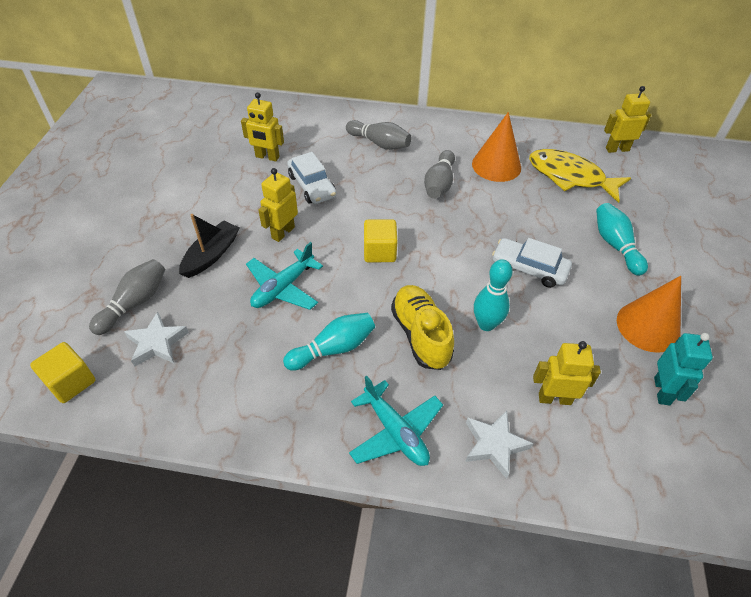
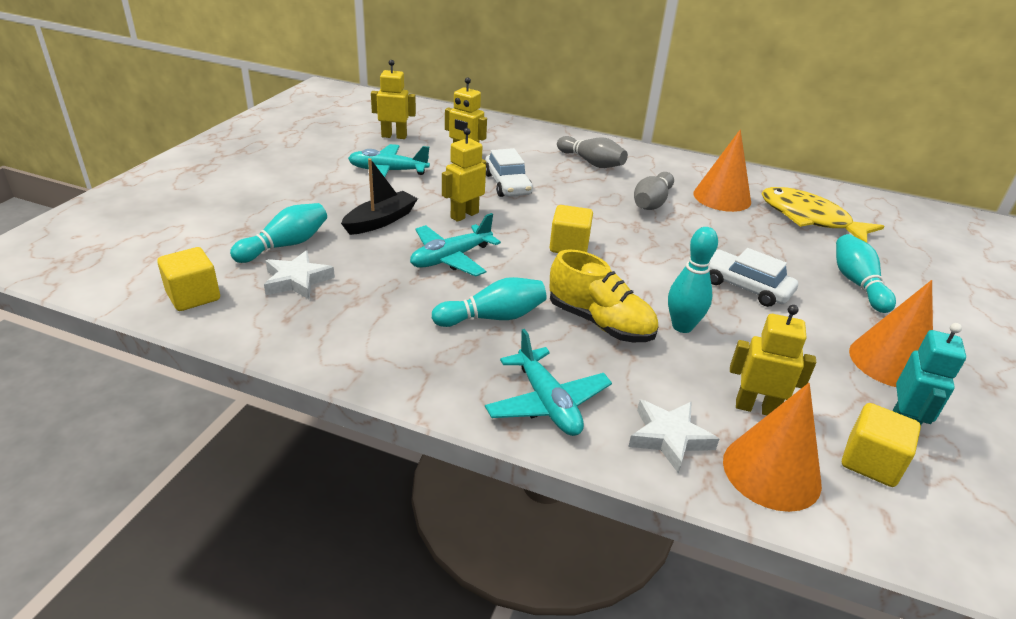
camera: 10 degrees right, 15 degrees down
grey bowling pin [89,259,165,335] -> turquoise bowling pin [230,203,327,263]
yellow shoe [391,285,454,370] -> yellow shoe turned 135 degrees clockwise [550,249,658,342]
yellow robot [604,86,651,153] -> yellow robot moved to [371,60,416,139]
none -> turquoise plane [348,144,430,177]
none -> orange cone [723,383,822,512]
none -> yellow cube [842,403,921,487]

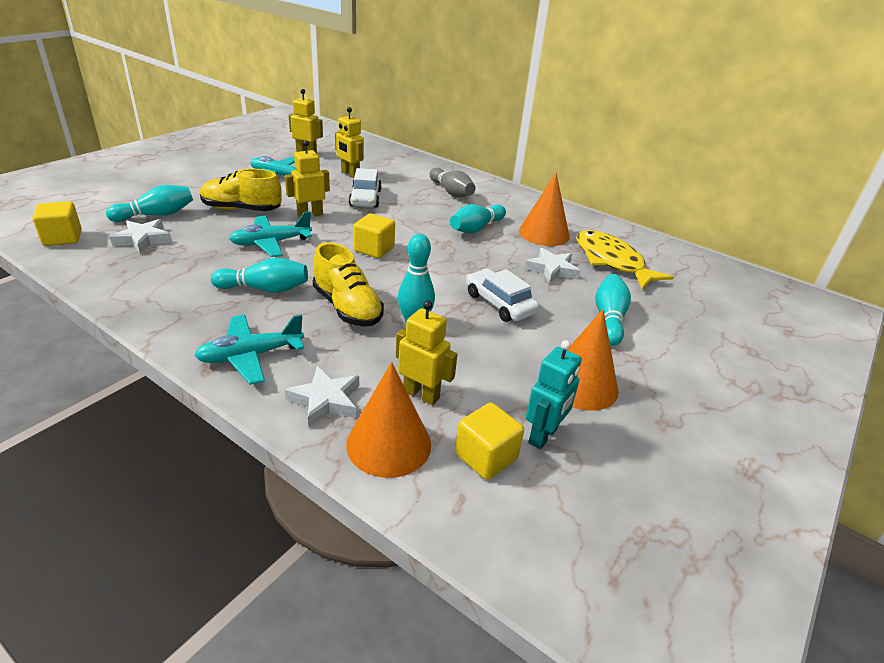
camera: 15 degrees right, 0 degrees up
black boat [341,158,418,235] -> yellow shoe [200,169,282,211]
turquoise plane [485,329,612,436] -> turquoise plane turned 75 degrees clockwise [194,314,304,385]
grey bowling pin [634,172,674,210] -> turquoise bowling pin [450,204,506,233]
none -> white star [525,248,580,284]

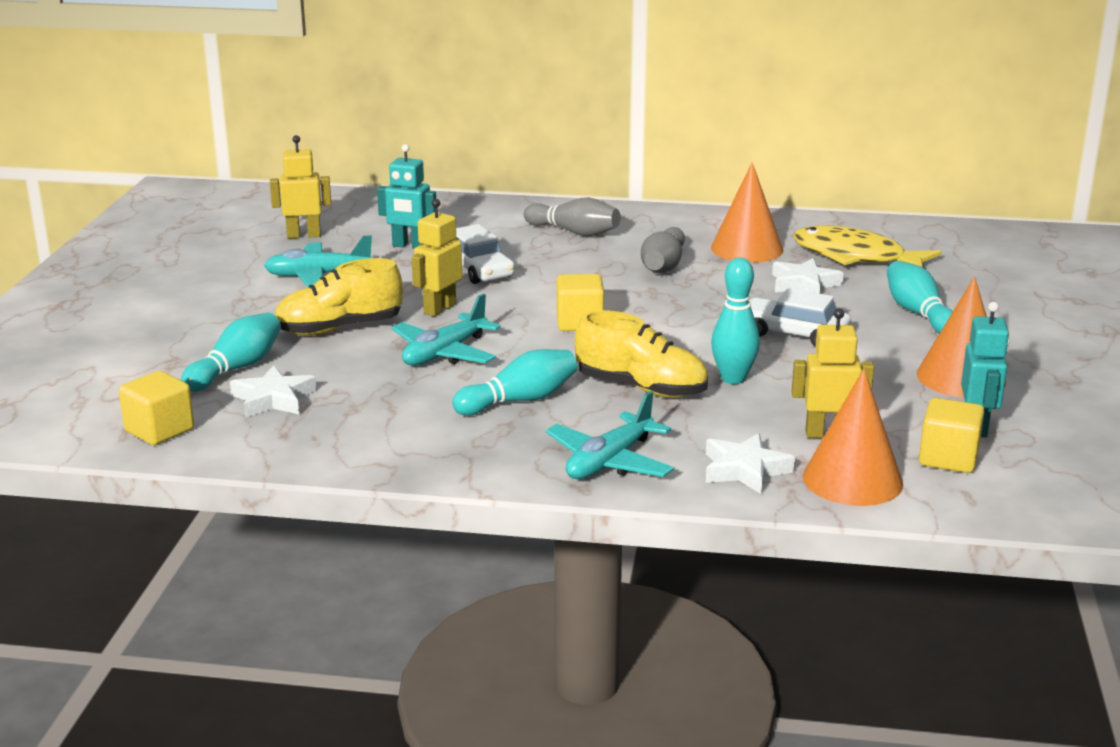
camera: 25 degrees left, 10 degrees down
yellow robot [335,107,364,178] -> turquoise robot [377,144,436,249]
turquoise bowling pin [450,204,506,233] -> grey bowling pin [641,227,685,273]

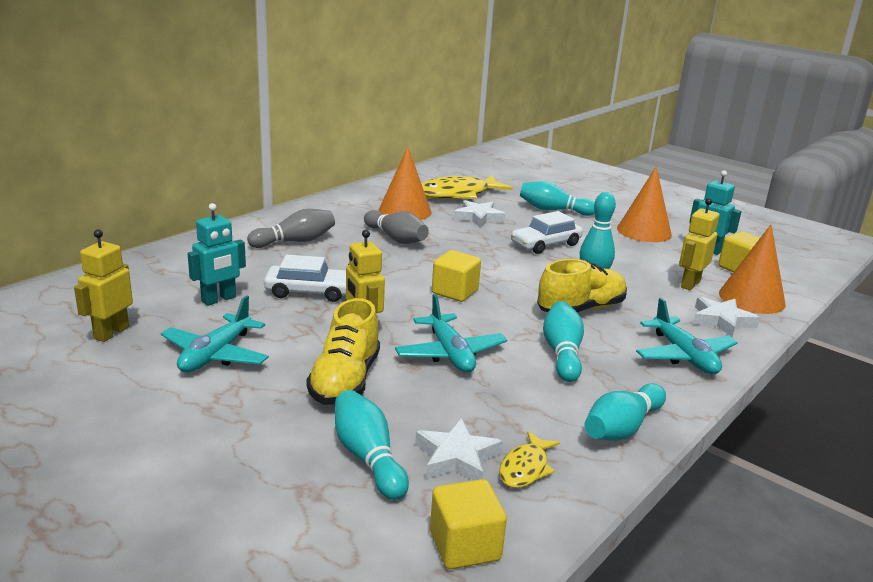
camera: 60 degrees left, 0 degrees up
none -> yellow fish [499,431,560,488]
none -> turquoise bowling pin [585,383,666,441]

